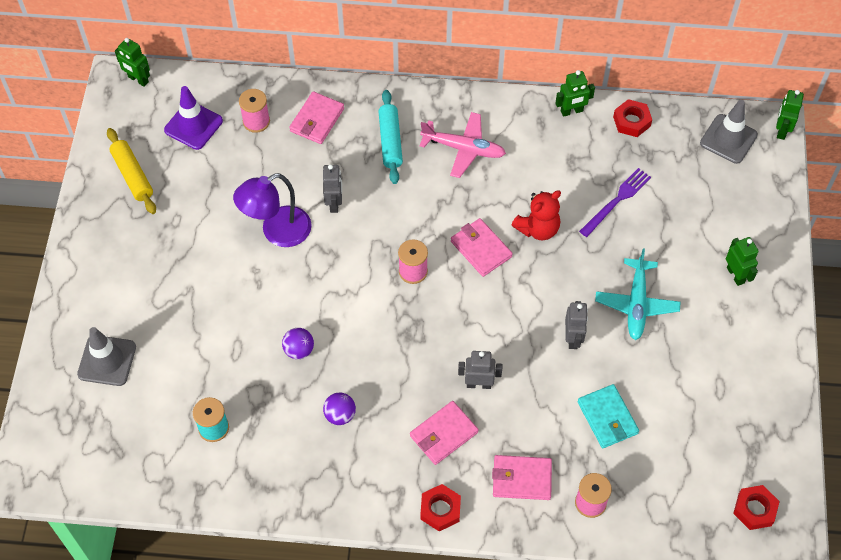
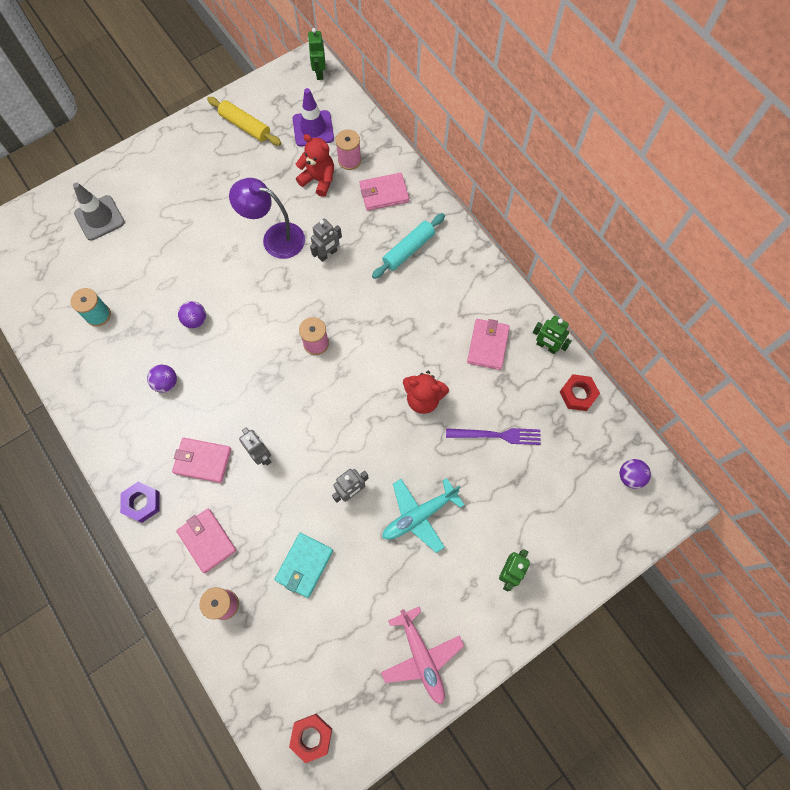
camera: 50 degrees right, 10 degrees up
yellow rolling pin [107,128,156,214] -> yellow rolling pin turned 75 degrees counterclockwise [207,97,281,146]
pink plane [419,112,506,178] -> pink plane moved to [381,607,464,704]
red nut [420,484,461,531] -> purple nut [120,482,159,523]
pink wallet [451,218,513,277] -> pink wallet moved to [467,319,510,370]
grey traffic cone [700,100,758,164] -> purple ball [620,459,651,489]
green robot [776,90,804,140] -> none
none -> red teddy bear [296,134,334,197]

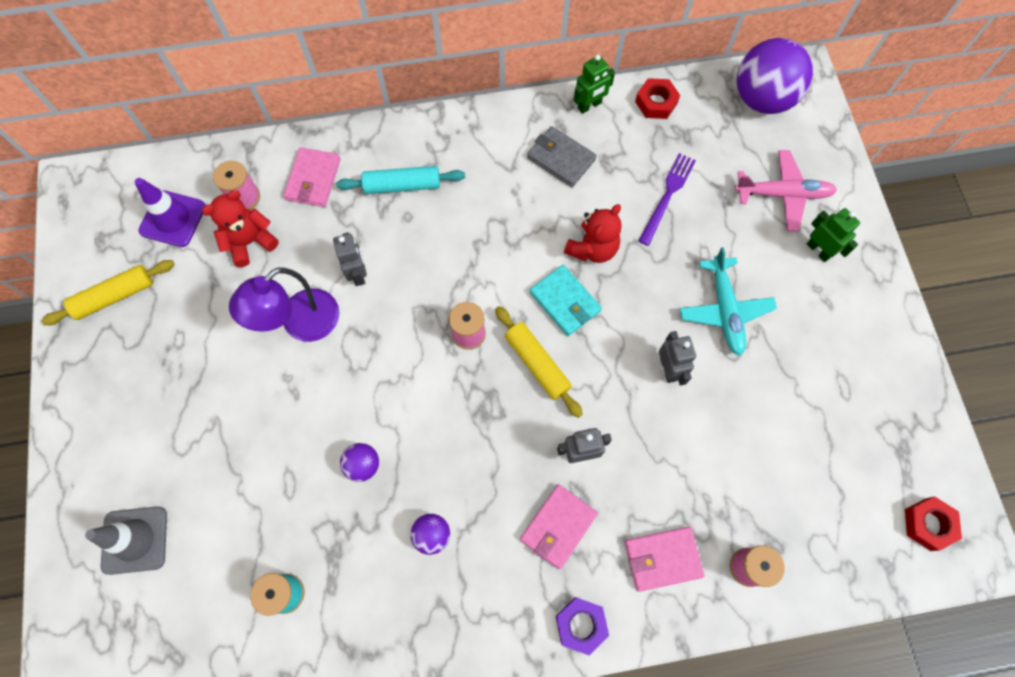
camera: 65 degrees left, 0 degrees up
turquoise wallet [274,533,333,598] -> turquoise wallet moved to [530,265,602,336]
green robot [308,28,326,80] -> none
turquoise rolling pin [372,213,445,279] -> turquoise rolling pin turned 75 degrees counterclockwise [336,166,465,194]
pink plane [381,607,464,704] -> pink plane moved to [735,150,837,231]
pink wallet [467,319,510,370] -> grey wallet [527,126,597,187]
purple ball [620,459,651,489] -> purple ball [737,38,813,114], size x2.17
none -> yellow rolling pin [495,306,583,418]

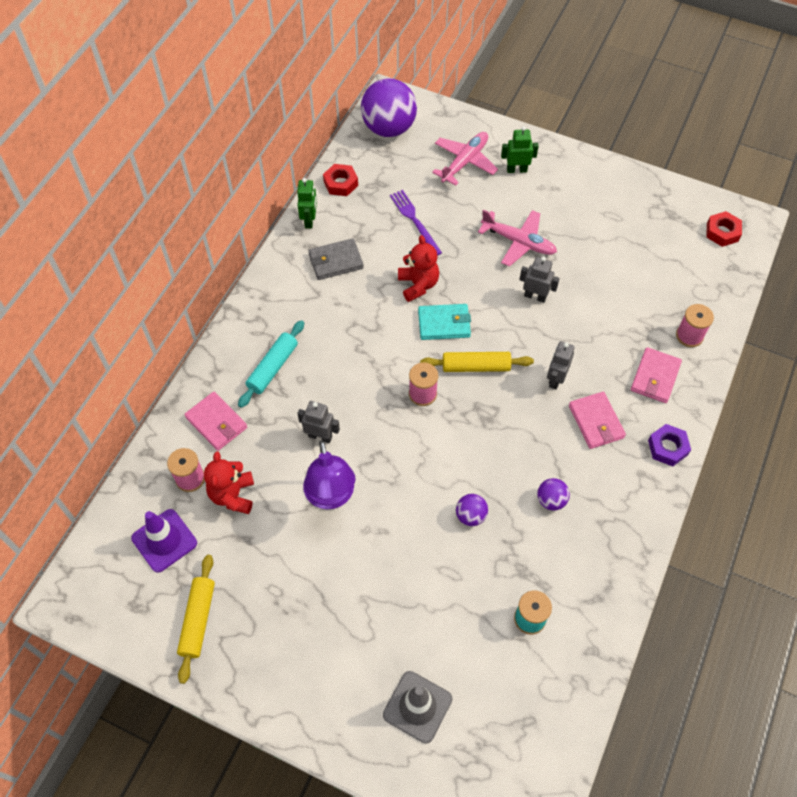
camera: 55 degrees left, 10 degrees down
turquoise plane [680,247,777,356] -> pink plane [478,210,557,267]

